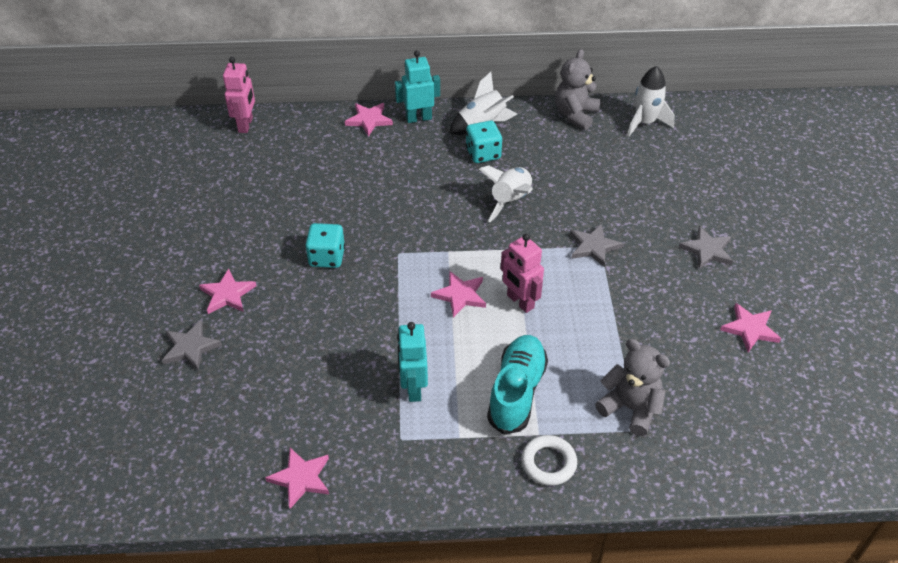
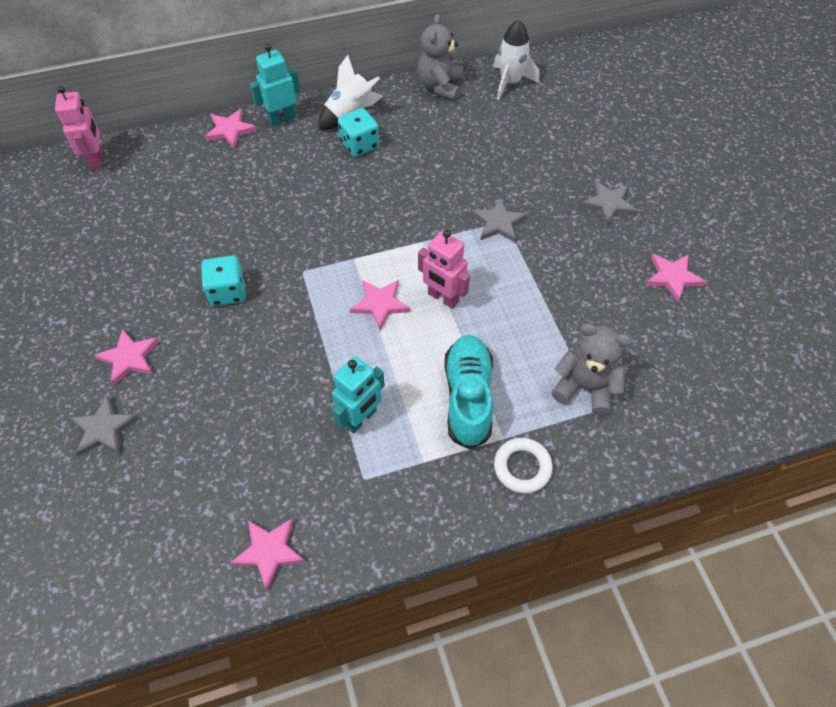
camera: 15 degrees left, 10 degrees up
turquoise robot [397,322,428,402] -> turquoise robot turned 120 degrees counterclockwise [332,356,385,434]
white rocket [479,165,533,222] -> none

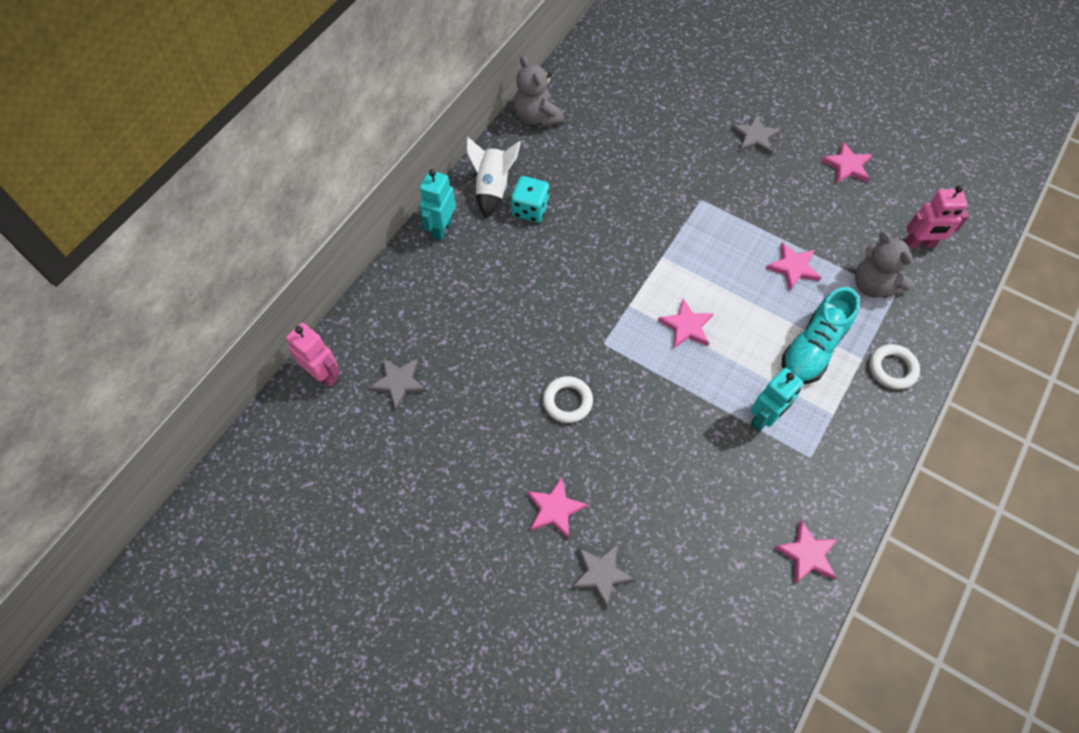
camera: 40 degrees left, 5 degrees up
turquoise dice [201,255,246,306] -> white ring [543,376,593,423]
pink star [205,109,257,149] -> pink star moved to [766,242,821,291]
turquoise robot [332,356,385,434] -> turquoise robot turned 45 degrees clockwise [750,368,803,431]
pink robot [418,230,470,309] -> pink robot moved to [905,185,969,249]
turquoise shoe [444,335,493,450] -> turquoise shoe turned 105 degrees counterclockwise [782,287,860,384]
grey star [472,198,527,242] -> grey star moved to [368,358,427,410]
white rocket [493,19,539,100] -> none
grey teddy bear [551,323,632,416] -> grey teddy bear turned 105 degrees counterclockwise [855,231,913,298]

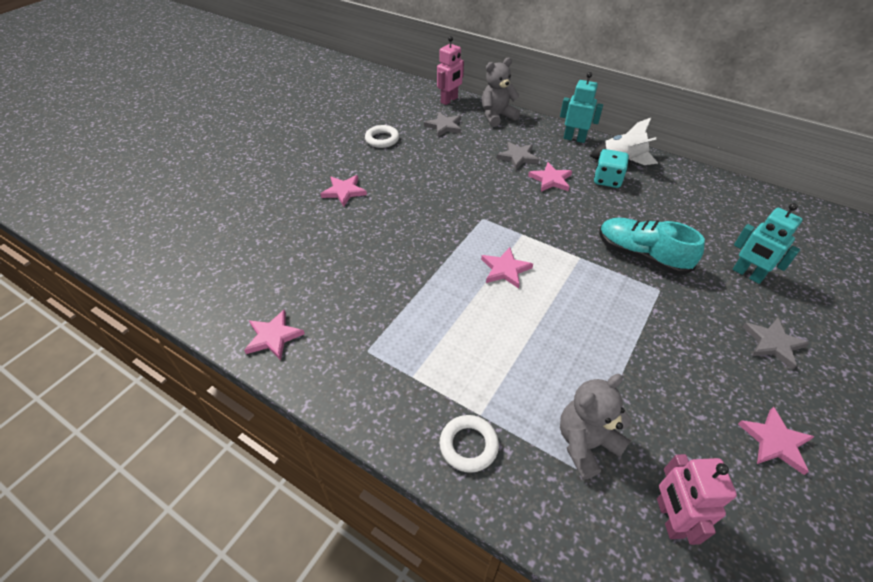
camera: 90 degrees right, 15 degrees down
grey teddy bear [514,56,564,127] -> grey teddy bear moved to [482,58,520,127]
white ring [543,376,593,423] -> white ring moved to [365,125,399,148]
grey star [571,544,635,609] -> grey star moved to [496,142,539,170]
turquoise robot [750,368,803,431] -> turquoise robot moved to [732,203,803,284]
pink star [766,242,821,291] -> pink star moved to [528,162,572,192]
turquoise shoe [782,287,860,384] -> turquoise shoe moved to [599,217,705,275]

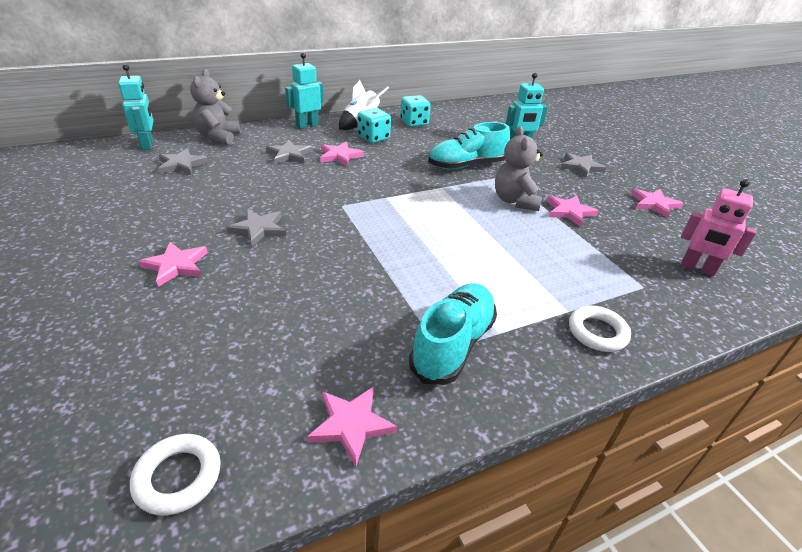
camera: 60 degrees left, 10 degrees down
white ring [365,125,399,148] -> white ring moved to [130,434,221,516]
pink robot [437,36,464,105] -> turquoise robot [118,64,154,150]
pink star [481,247,533,289] -> pink star moved to [547,195,599,227]
grey teddy bear [560,374,632,479] -> grey teddy bear moved to [495,126,543,211]
none -> grey star [226,210,286,246]
none -> turquoise dice [400,95,431,127]
none -> turquoise shoe [409,283,497,385]

